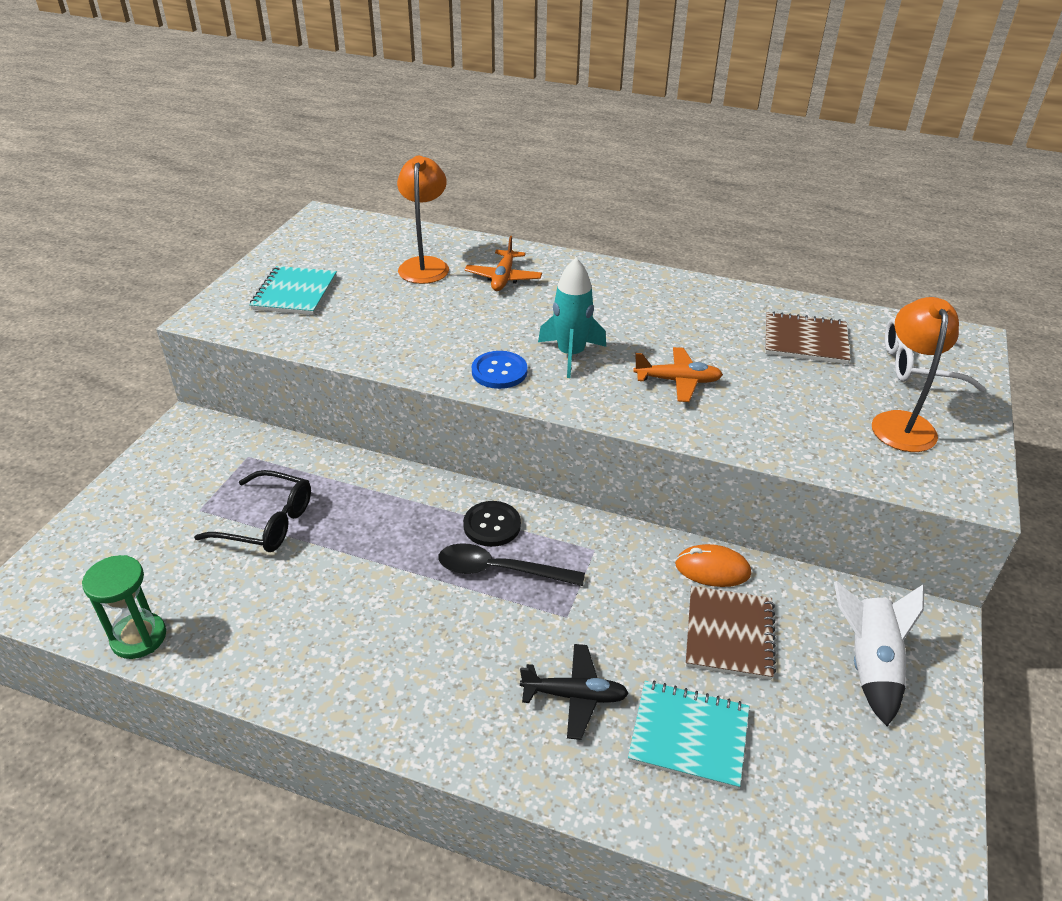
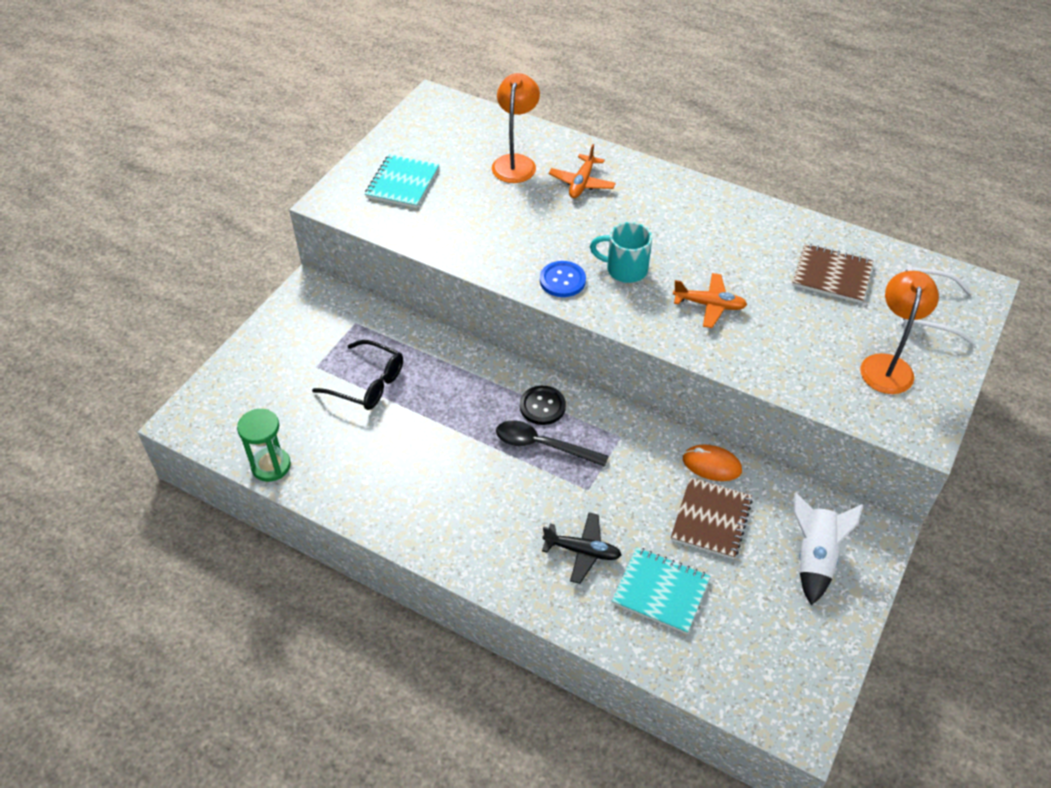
camera: 10 degrees right, 10 degrees up
turquoise rocket [538,258,606,378] -> turquoise mug [590,222,652,283]

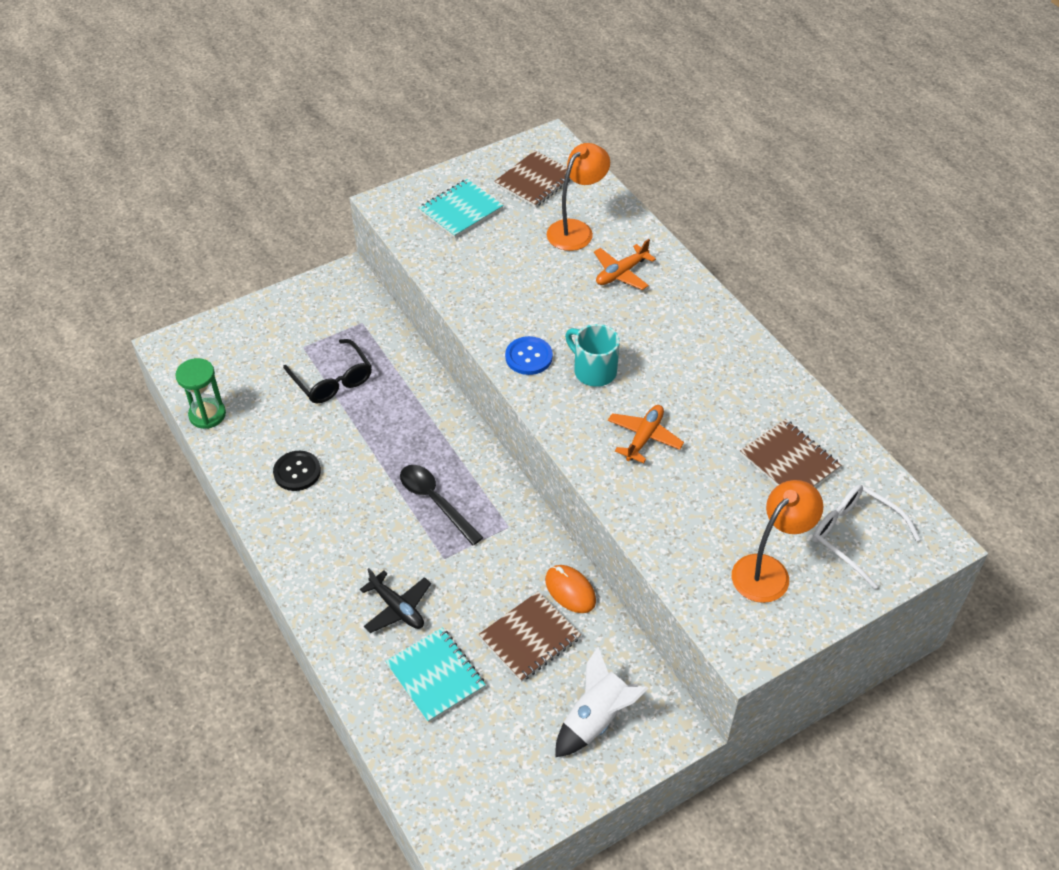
camera: 30 degrees right, 0 degrees up
black button [520,386,566,425] -> black button moved to [273,451,321,491]
orange plane [673,273,747,328] -> orange plane turned 105 degrees counterclockwise [608,405,684,463]
none -> brown notebook [494,150,571,208]

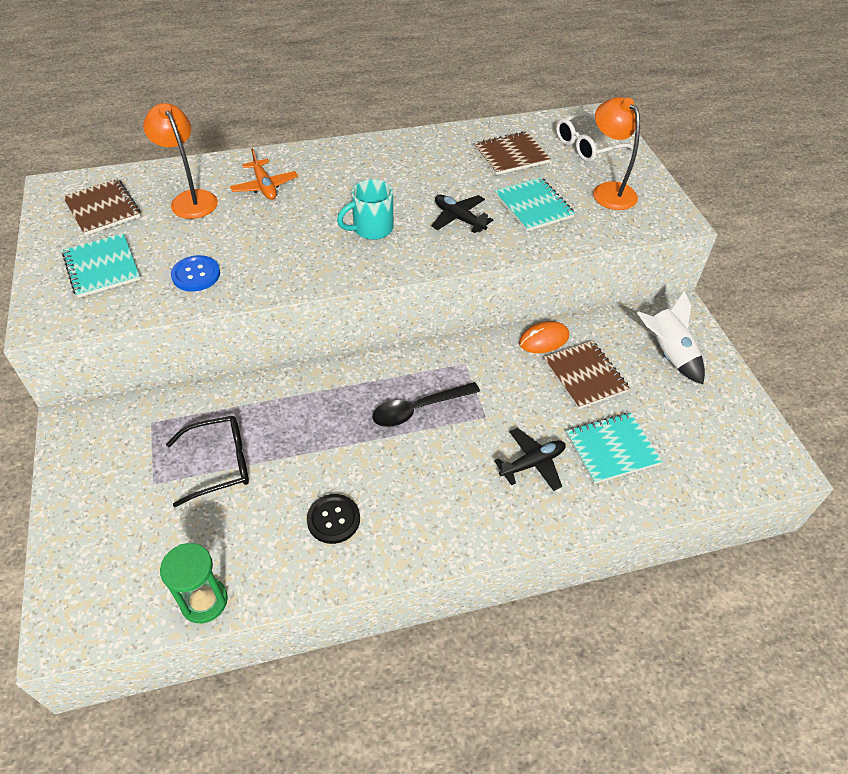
camera: 75 degrees left, 0 degrees up
blue button [505,336,553,375] -> blue button moved to [171,255,220,292]
orange plane [608,405,684,463] -> black plane [431,195,493,233]
none -> turquoise notebook [494,177,575,231]

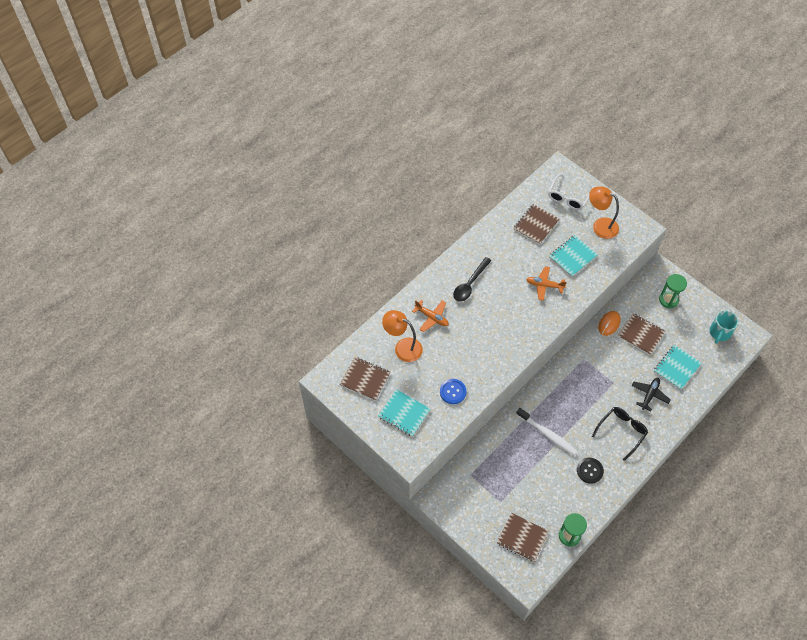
camera: 30 degrees left, 10 degrees up
black glasses [166,416,249,507] -> black glasses moved to [592,407,648,461]
turquoise mug [337,179,393,240] -> turquoise mug moved to [710,311,739,344]
black spoon [372,382,480,427] -> black spoon moved to [453,257,491,302]
black plane [431,195,493,233] -> orange plane [526,266,567,301]
turquoise notebook [494,177,575,231] -> turquoise notebook turned 75 degrees counterclockwise [549,235,598,277]
white rocket [637,291,705,384] -> green hourglass [659,274,687,308]
none -> brown notebook [497,513,549,562]
none -> white toothbrush [516,408,577,455]

